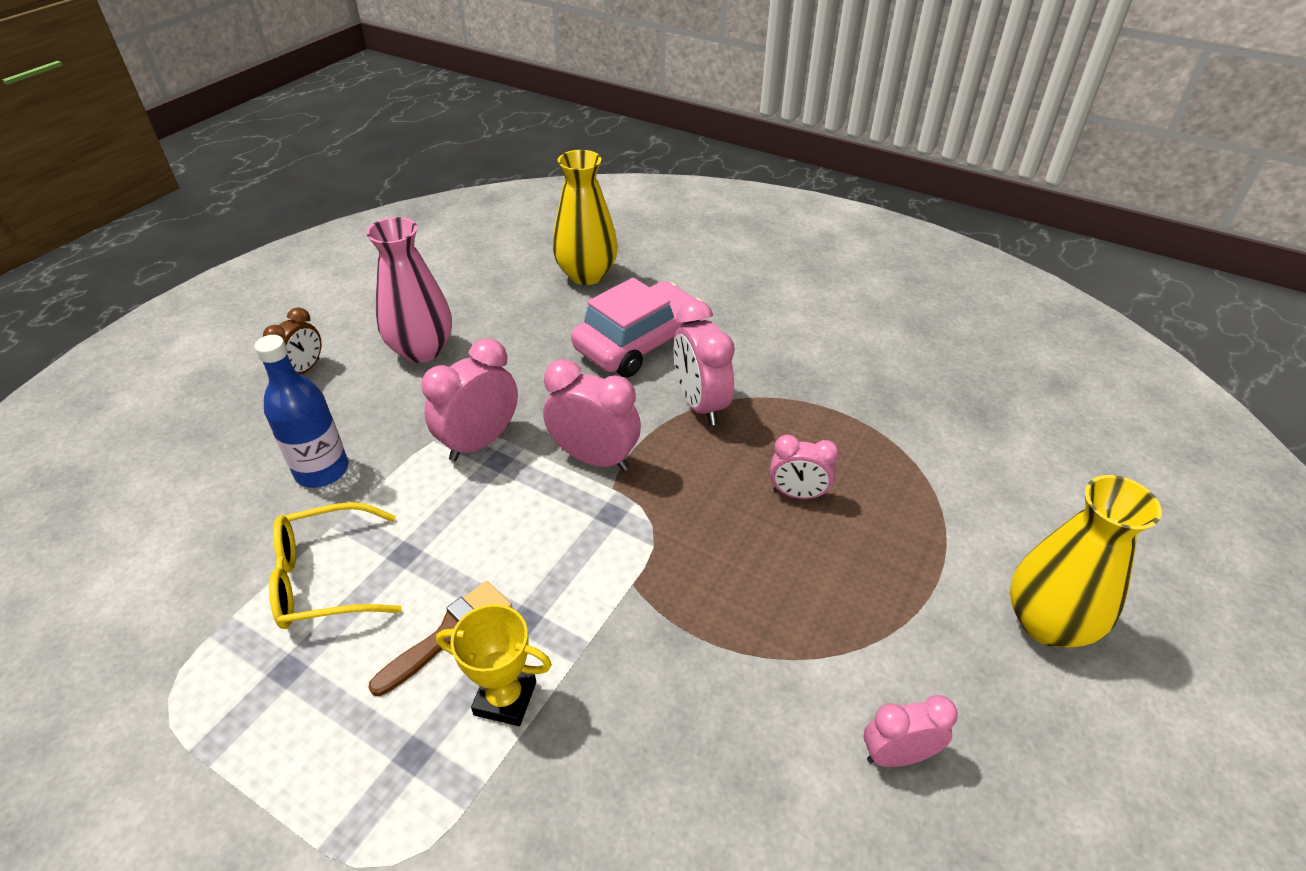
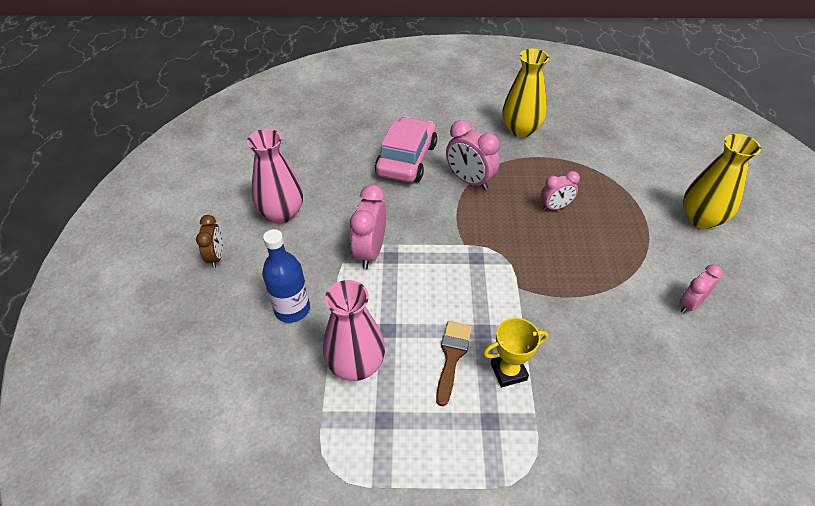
camera: 30 degrees left, 5 degrees up
yellow glasses [269,502,402,629] -> pink vase [323,280,385,381]
pink clock [543,359,641,471] -> none
yellow vase [553,150,618,285] -> yellow vase moved to [502,49,549,137]

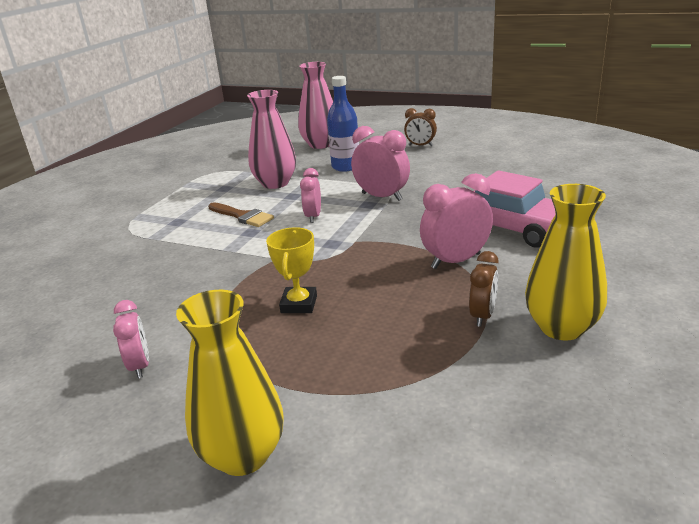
camera: 115 degrees right, 20 degrees down
pink vase [247,129,303,224] -> pink vase moved to [298,62,333,149]
yellow trophy [483,318,548,387] -> yellow trophy moved to [266,227,317,313]
pink clock [541,171,580,211] -> pink clock moved to [300,168,321,223]
none -> brown clock [469,251,499,327]

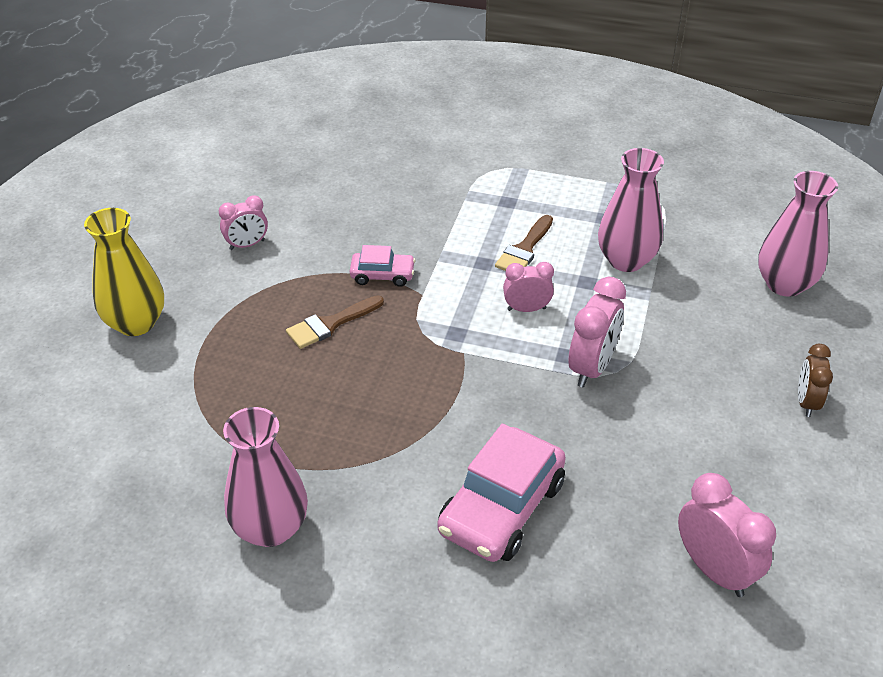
camera: 80 degrees right, 15 degrees up
yellow trophy [266,227,317,313] -> brown brush [286,295,384,349]
blue bottle [327,76,359,172] -> none
pink clock [420,173,493,269] -> pink clock moved to [678,473,776,597]
brown clock [469,251,499,327] -> none
yellow vase [525,184,607,340] -> pink vase [223,407,308,547]
none -> pink car [350,245,416,287]

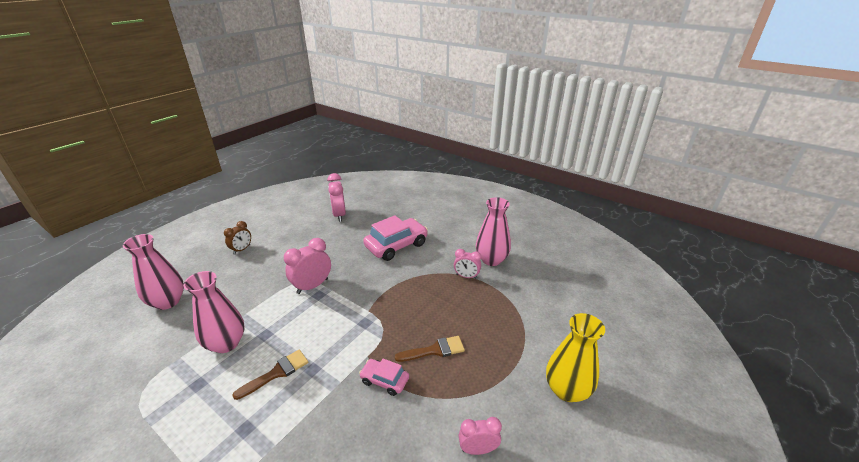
camera: 160 degrees left, 10 degrees down
pink clock [503,262,554,312] -> pink clock moved to [454,249,481,279]

